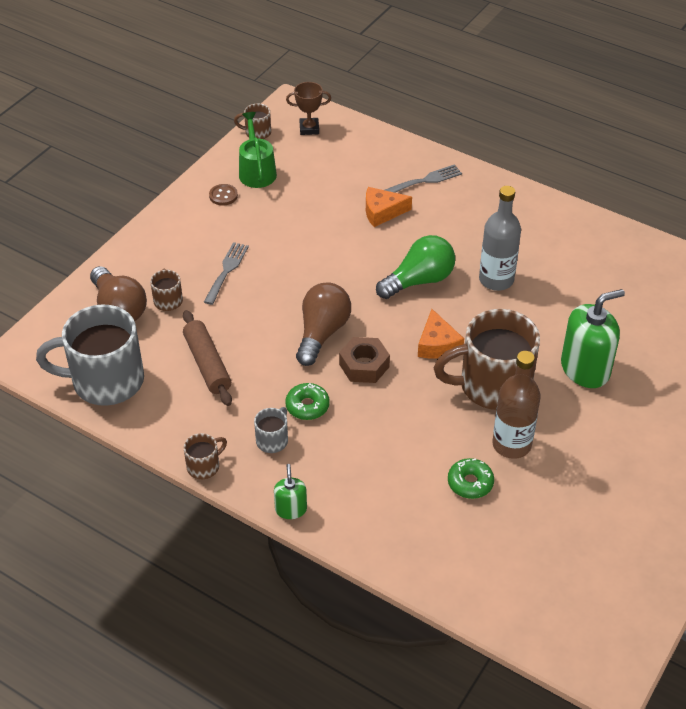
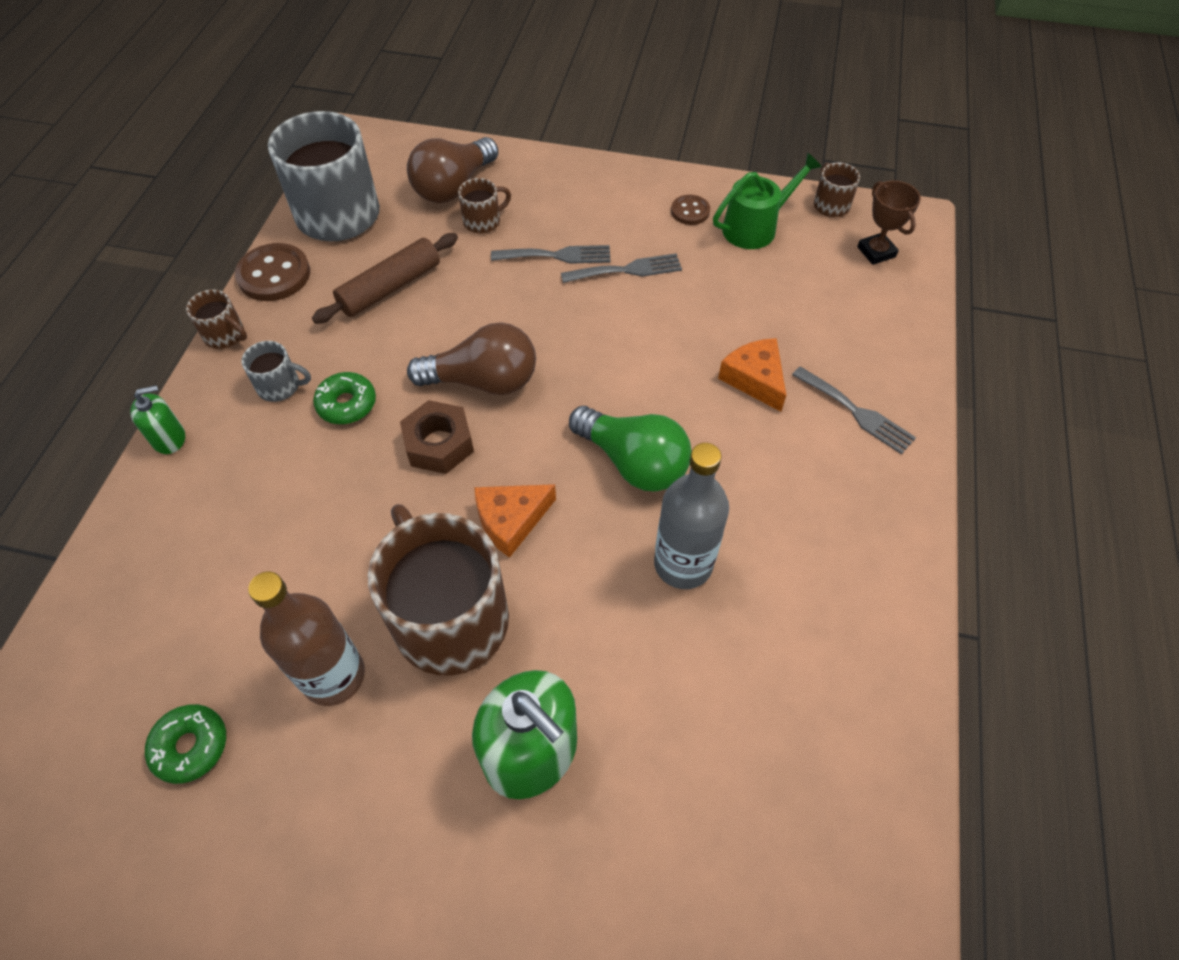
camera: 70 degrees right, 10 degrees up
green donut [448,458,494,499] -> green donut moved to [145,704,226,784]
none -> brown button [235,243,310,301]
none -> grey fork [561,253,682,283]

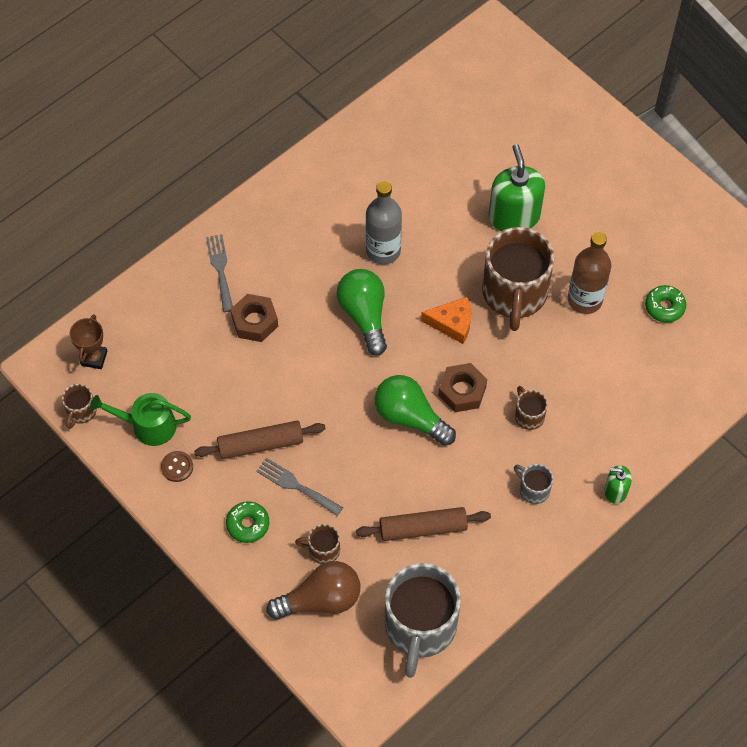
camera: 145 degrees left, 5 degrees up
brown mug [186,289,247,349] -> brown mug moved to [515,386,548,430]
brown button [235,243,310,301] -> none
green donut [313,372,376,424] -> green donut moved to [226,501,269,543]
brown light bulb [407,322,536,395] -> green light bulb [375,375,456,446]
grey fork [561,253,682,283] -> brown rolling pin [194,421,326,459]
orange cheese [718,338,786,412] -> brown nut [231,294,278,342]

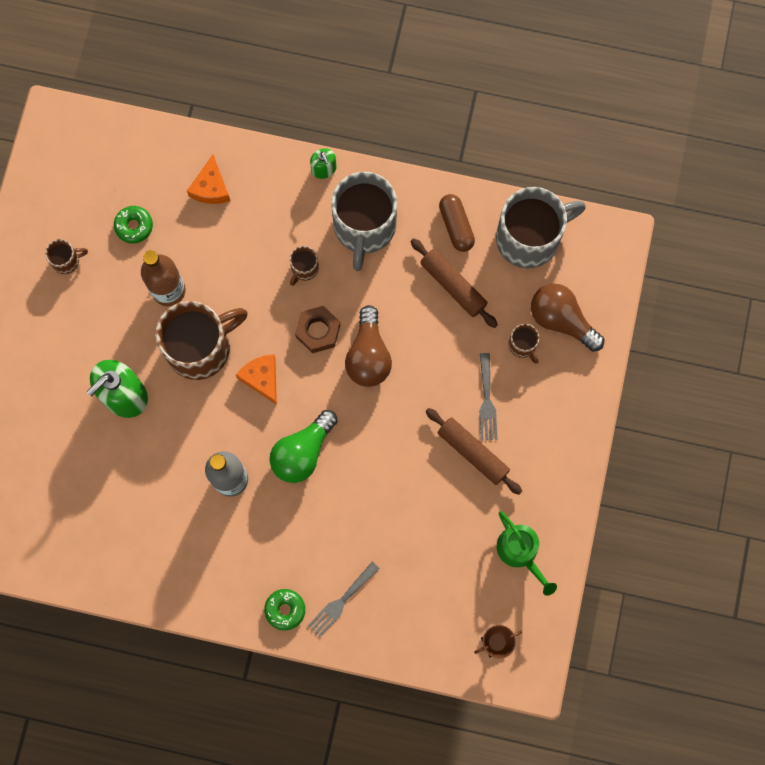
camera: 125 degrees left, 15 degrees up
brown mug [62,384,97,429] -> brown mug moved to [45,239,88,274]
brown button [161,451,193,482] -> none
green donut [226,501,269,543] -> green donut moved to [264,589,305,630]
brown nut [231,294,278,342] -> none
green light bulb [375,375,456,446] -> brown light bulb [345,305,392,387]
grey mug [514,464,553,504] -> grey mug [331,172,397,271], size x2.28
none -> orange cheese [187,155,230,204]
none -> brown capsule [439,194,475,252]

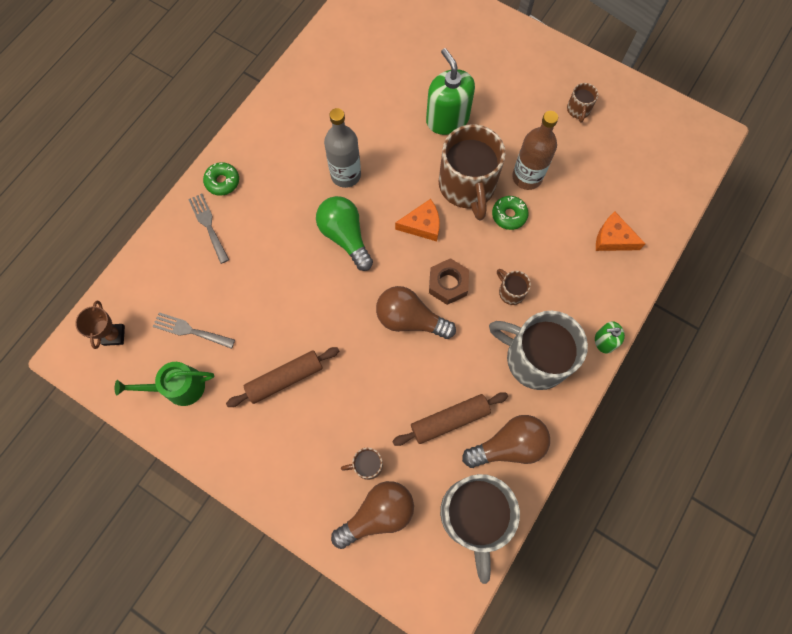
camera: 110 degrees right, 5 degrees down
green donut [114,206,153,243] -> green donut moved to [492,196,529,230]
brown capsule [439,194,475,252] -> brown light bulb [462,415,550,468]
grey fork [479,353,498,440] -> grey fork moved to [152,313,235,349]

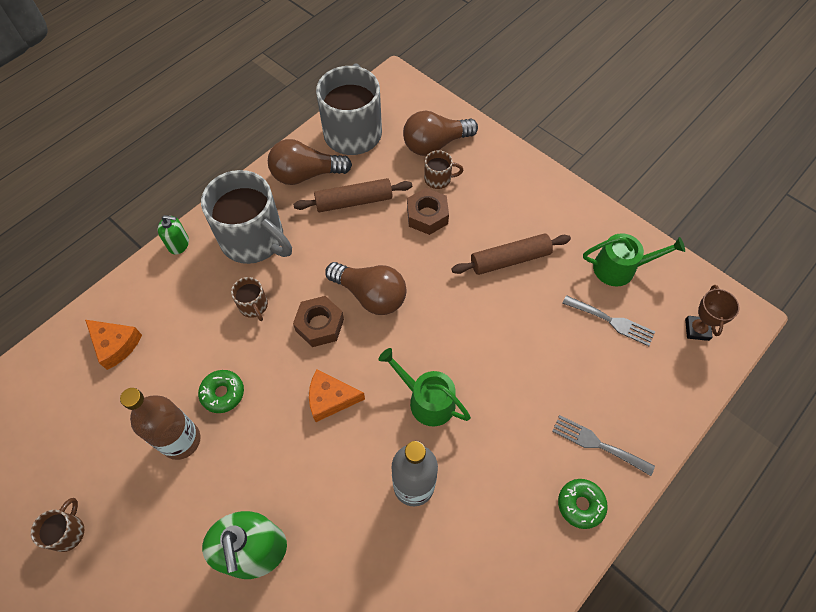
camera: 170 degrees left, 10 degrees down
grey fork [188,194,229,264] -> grey fork turned 135 degrees clockwise [552,415,655,476]
green light bulb [316,196,373,271] -> green watering can [378,348,471,427]
brown mug [439,124,505,220] -> none
none -> brown nut [407,188,449,235]

